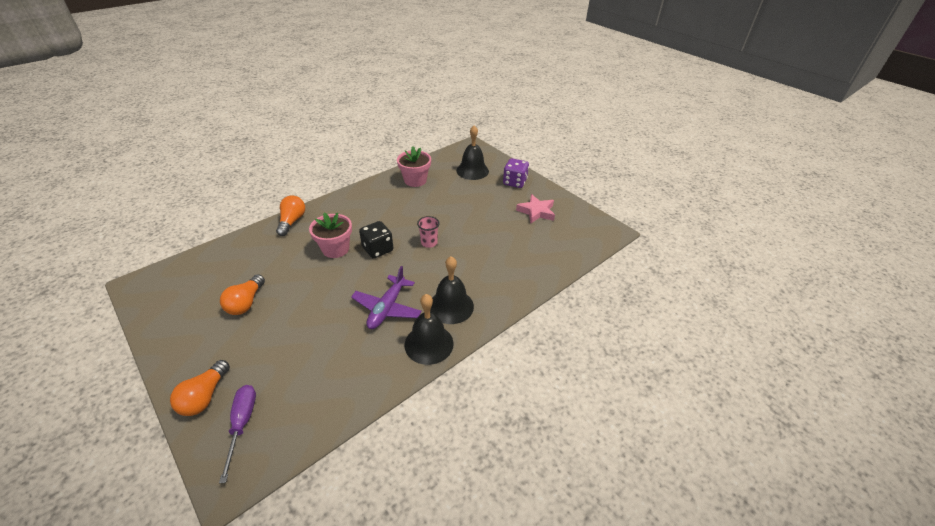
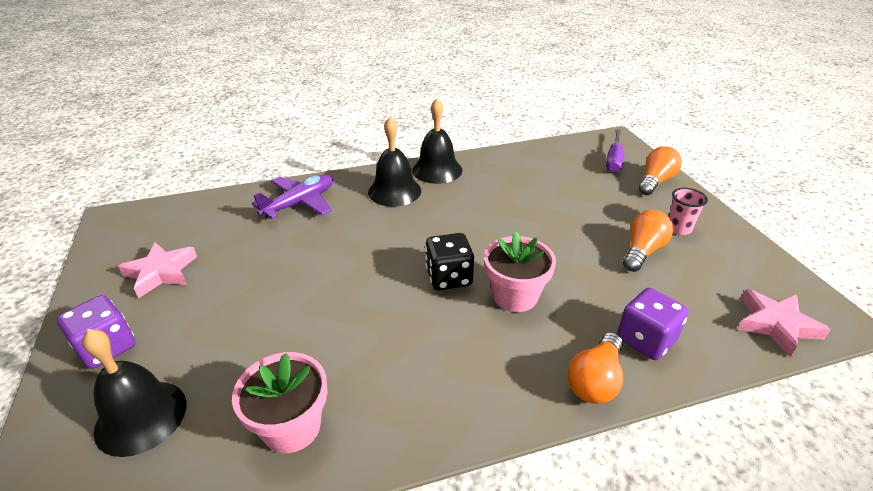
camera: 155 degrees left, 5 degrees down
purple plane [351,266,422,329] -> purple plane moved to [252,175,333,219]
pink cup [417,216,440,248] -> pink cup moved to [668,188,708,235]
none -> purple dice [617,288,689,360]
none -> pink star [738,289,831,357]

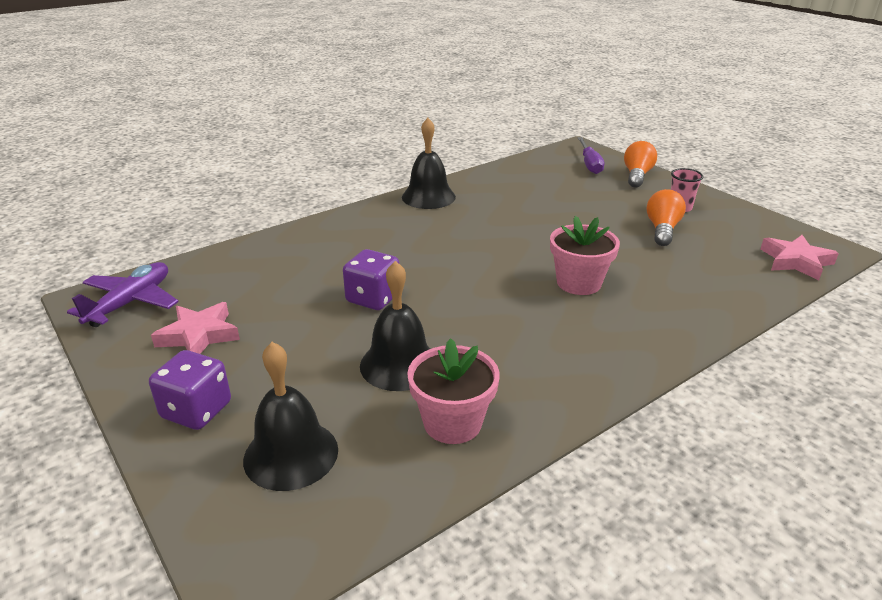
camera: 20 degrees left, 5 degrees down
purple plane [252,175,333,219] -> purple plane moved to [67,262,179,327]
black bell [368,117,421,207] -> black bell moved to [360,261,430,391]
black dice [425,233,474,290] -> none
orange light bulb [568,332,623,404] -> none
purple dice [617,288,689,360] -> purple dice moved to [343,249,400,310]

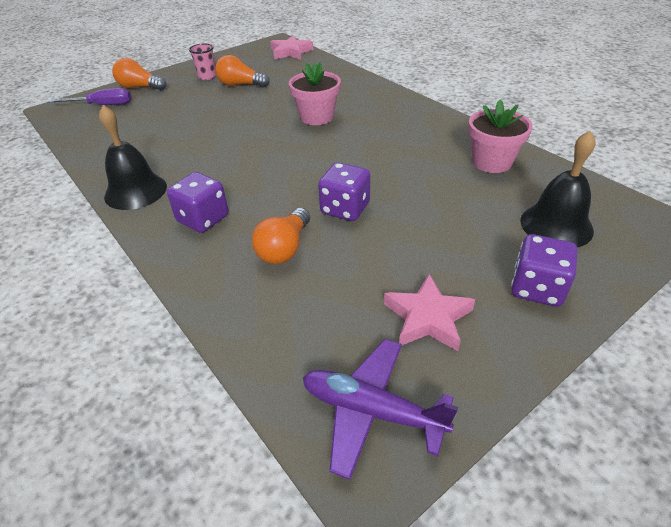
camera: 90 degrees left, 10 degrees up
black bell [360,261,430,391] -> none
none -> purple dice [167,172,229,233]
none -> orange light bulb [252,208,310,264]

